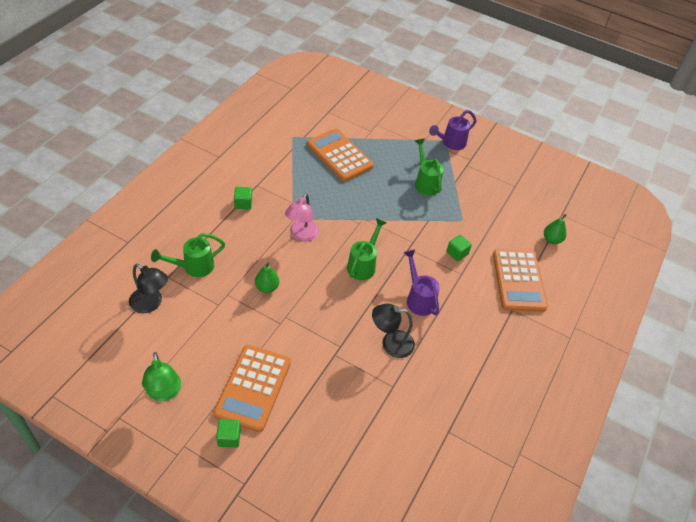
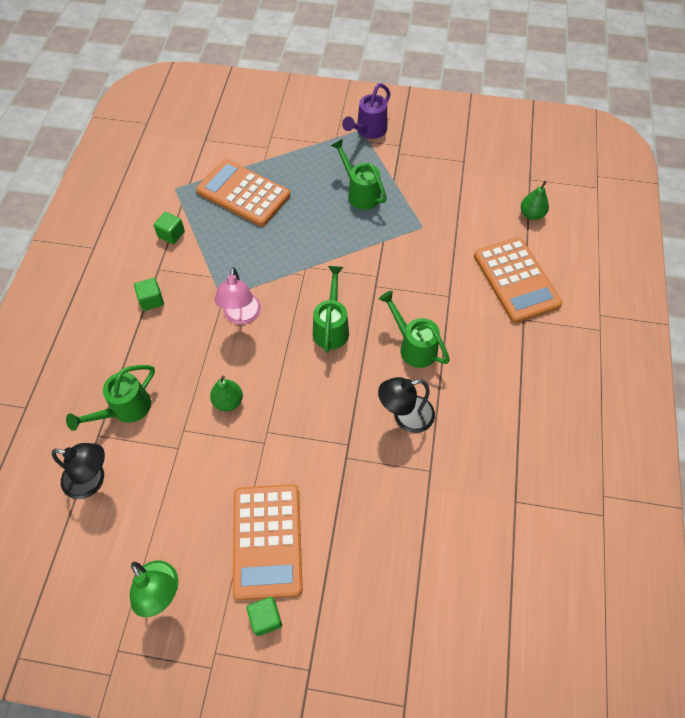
camera: 15 degrees left, 10 degrees up
purple watering can [403,250,440,316] -> green watering can [379,291,450,368]
green cube [446,235,472,261] -> green cube moved to [154,212,185,244]

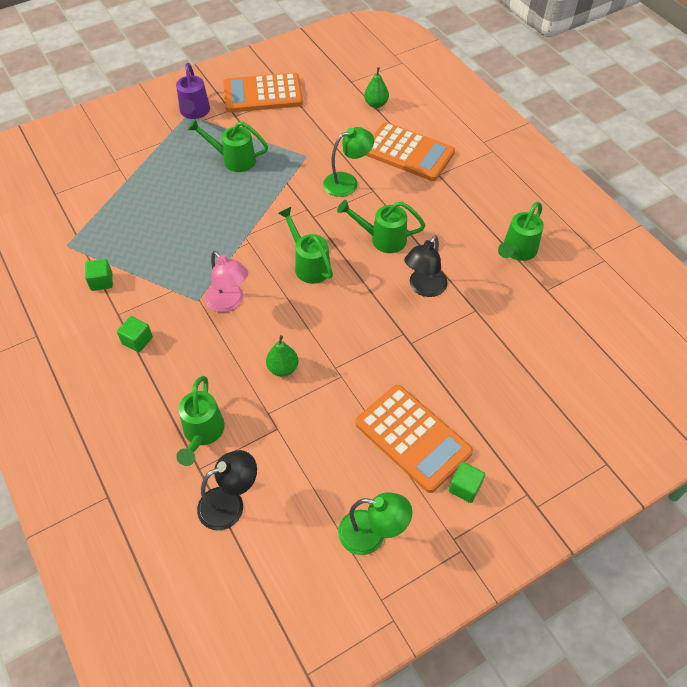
camera: 40 degrees left, 5 degrees down
orange calculator [196,159,290,226] -> orange calculator moved to [223,73,303,112]
none -> green lamp [323,127,374,197]
none -> green watering can [498,202,544,261]

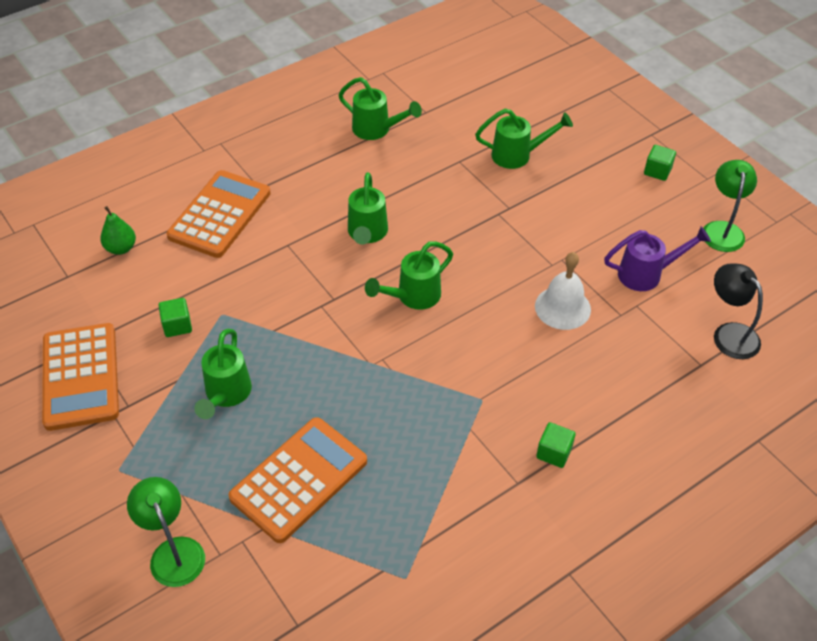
camera: 95 degrees left, 5 degrees down
green cube [85,259,113,291] -> green cube moved to [158,298,192,337]
purple watering can [176,63,210,119] -> purple watering can moved to [604,226,711,291]
green watering can [176,376,225,466] -> green watering can moved to [475,109,573,169]
pink lamp [205,251,248,312] -> none
green pear [266,335,299,377] -> white bell [535,252,591,330]
green lamp [323,127,374,197] -> green lamp moved to [127,477,205,587]
orange calculator [355,385,473,493] -> orange calculator moved to [228,417,367,543]
black lamp [404,235,448,297] -> none

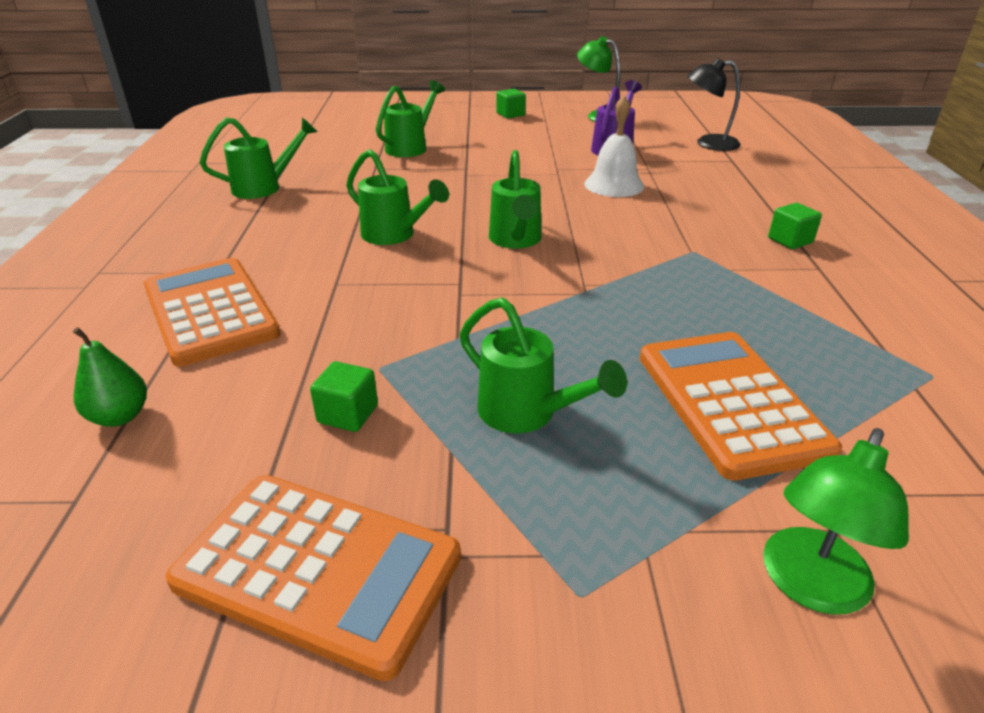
camera: 55 degrees left, 15 degrees down
green lamp [127,477,205,587] -> green lamp turned 60 degrees counterclockwise [763,428,909,615]

